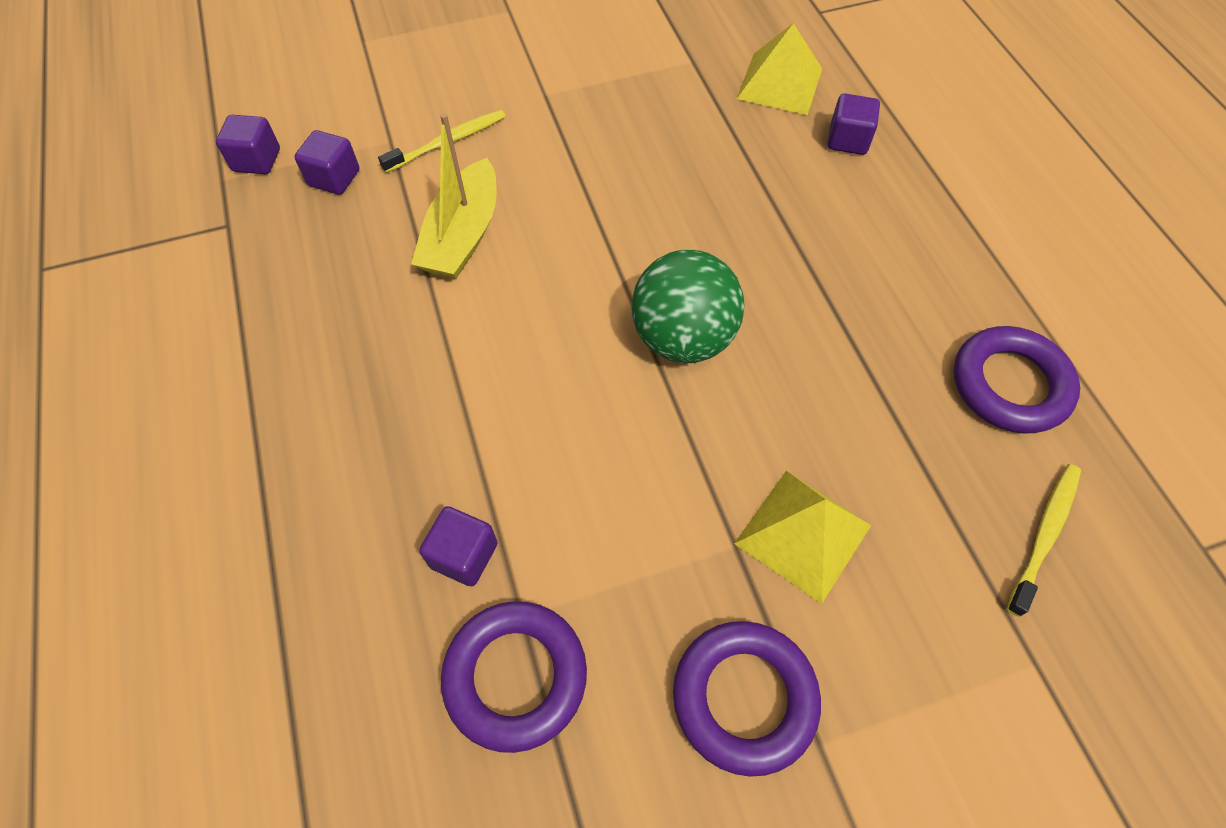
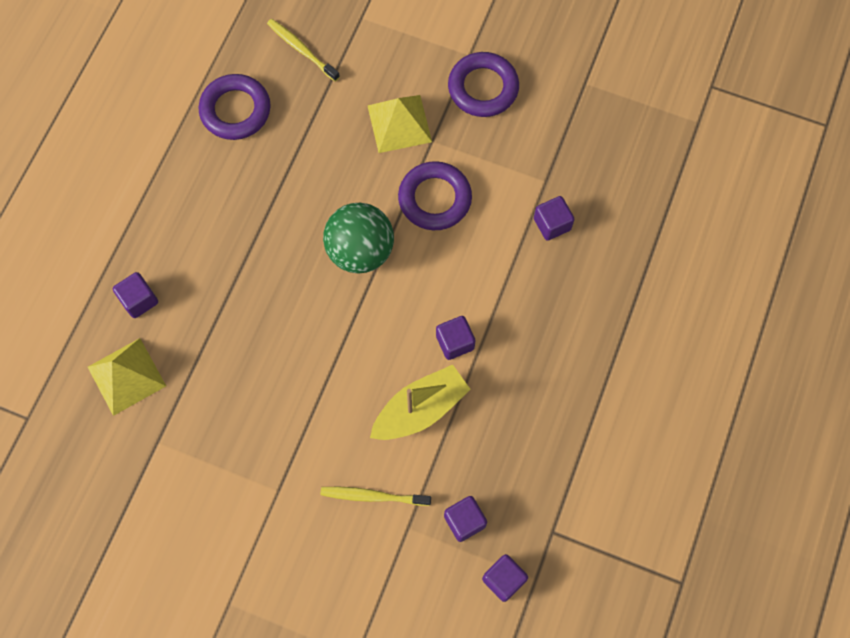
camera: 140 degrees left, 10 degrees up
purple ring [441,601,587,753] -> purple ring moved to [398,161,472,230]
yellow toothbrush [1007,464,1081,617] -> yellow toothbrush turned 60 degrees clockwise [267,19,340,82]
none -> purple cube [436,316,475,360]

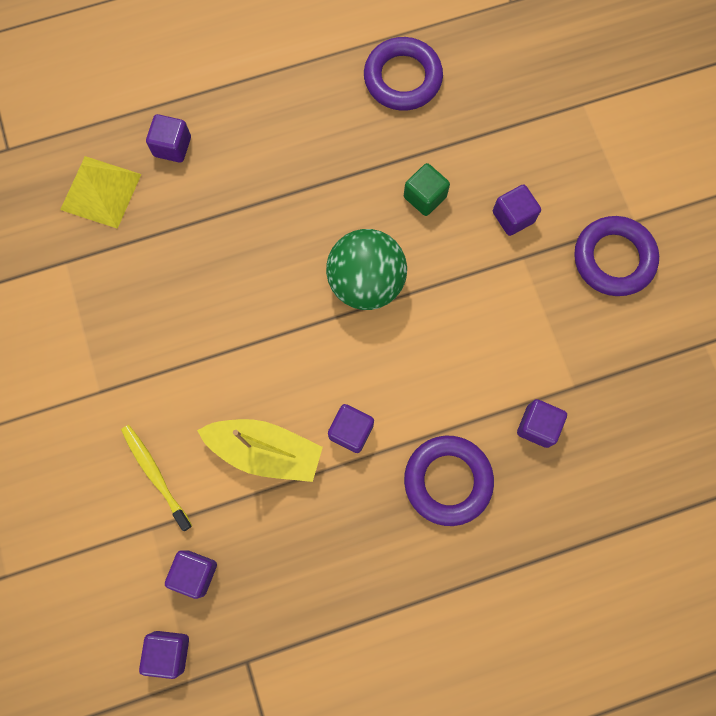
camera: 50 degrees right, 5 degrees up
yellow toothbrush [267,19,340,82] -> none
yellow pyramid [368,95,432,153] -> purple cube [493,184,541,236]
purple ring [398,161,472,230] -> purple ring moved to [404,436,494,526]
none -> green cube [404,163,450,216]

